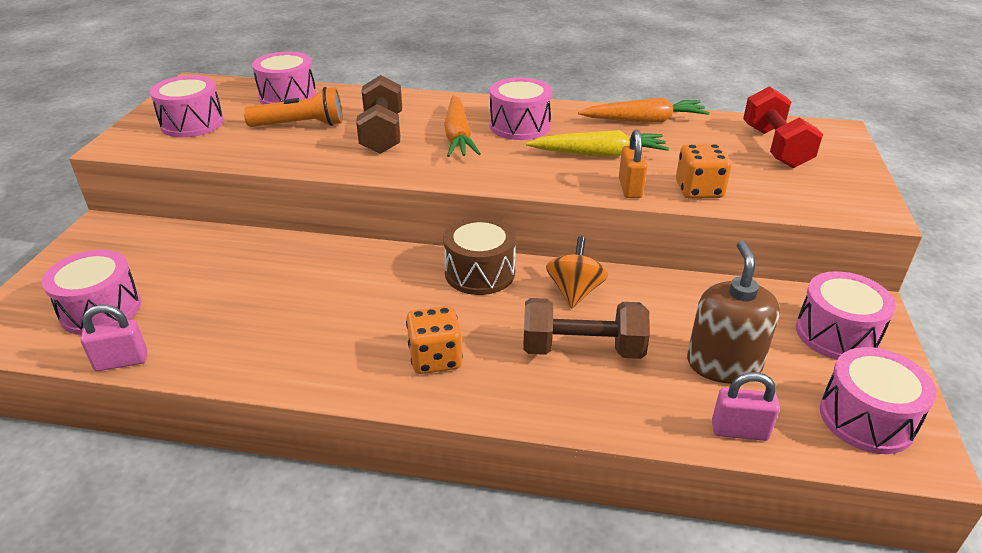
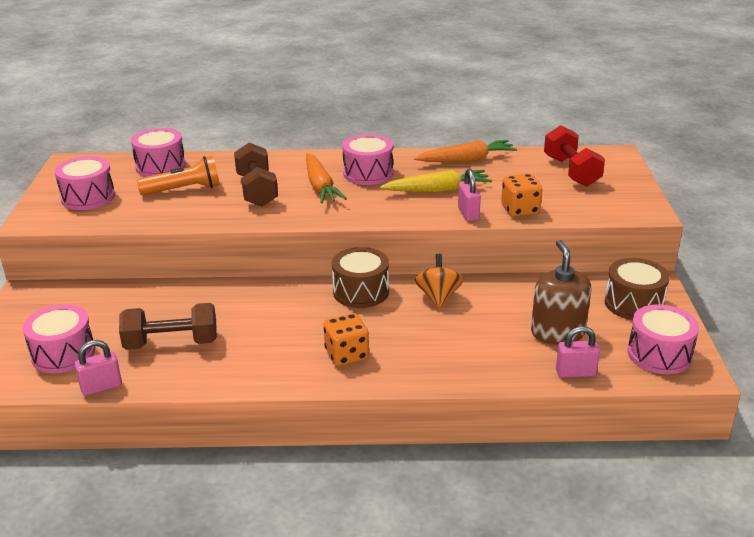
camera: 10 degrees left, 5 degrees down
brown dumbbell [523,298,650,359] -> brown dumbbell moved to [119,303,217,350]
orange padlock [619,130,647,198] -> pink padlock [458,169,481,221]
pink drum [796,271,896,360] -> brown drum [605,258,670,320]

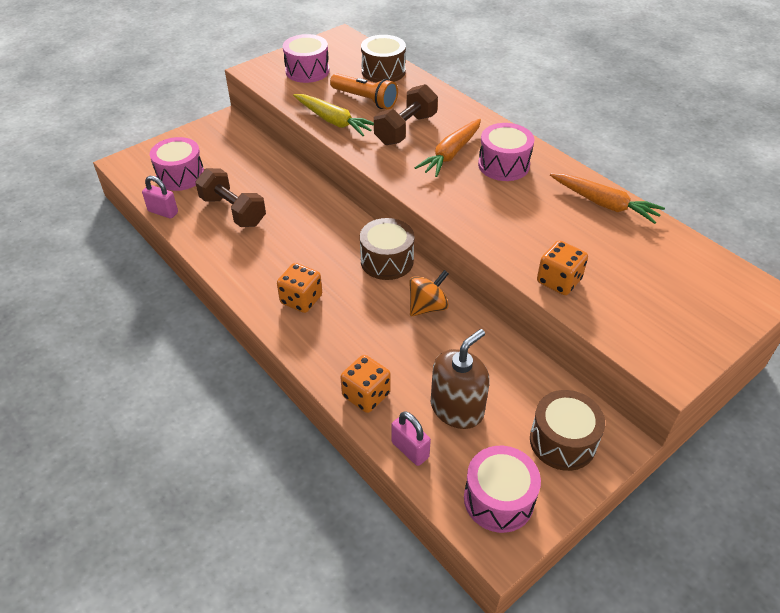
camera: 50 degrees right, 15 degrees up
pink drum [131,128,186,177] -> brown drum [361,35,406,83]
yellow carrot [380,170,492,192] -> yellow carrot moved to [293,94,374,136]
pink padlock [458,169,481,221] -> none
red dumbbell [544,125,605,187] -> none
none -> orange dice [340,355,391,413]

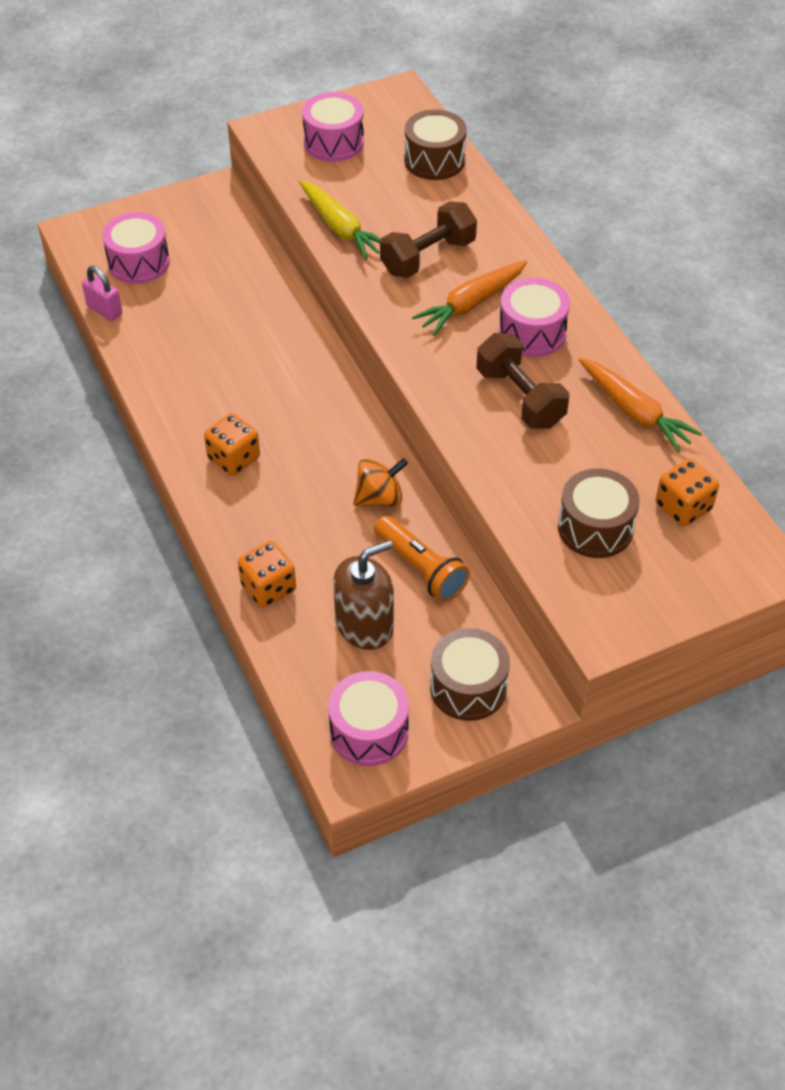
camera: 15 degrees right, 5 degrees up
brown dumbbell [195,168,266,227] -> brown dumbbell moved to [476,333,569,429]
orange flashlight [330,73,398,110] -> orange flashlight moved to [374,516,470,602]
brown drum [360,218,415,280] -> brown drum moved to [558,468,640,558]
pink padlock [391,411,431,466] -> none
orange dice [537,240,588,295] -> orange dice moved to [655,459,719,526]

